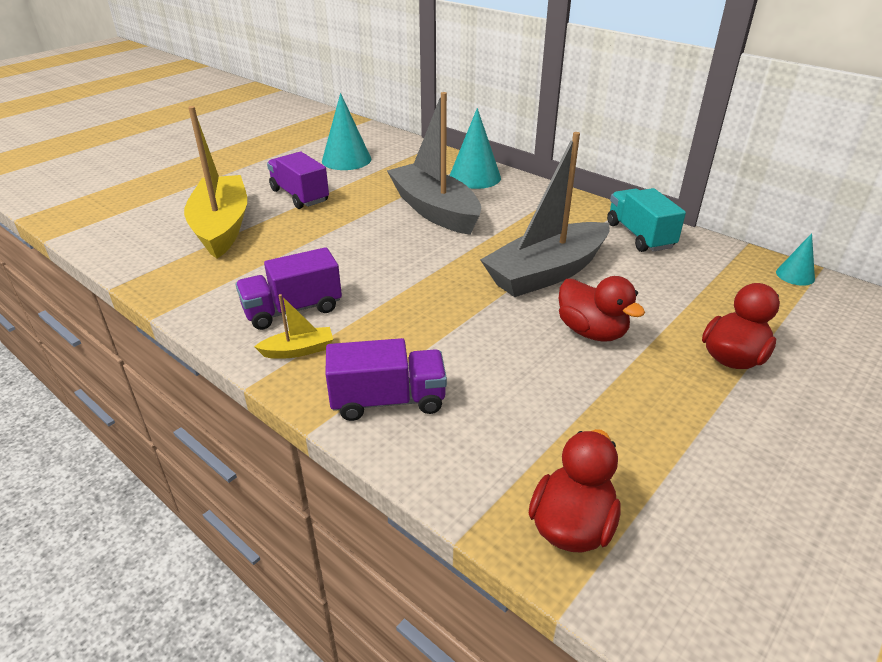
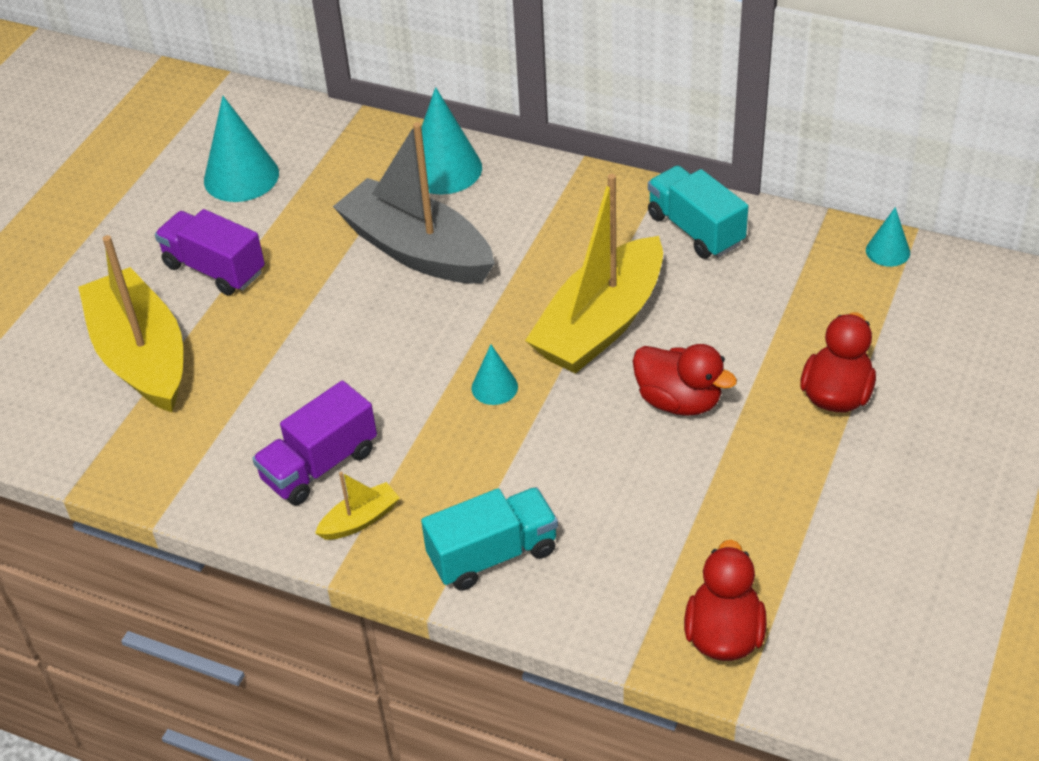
camera: 15 degrees left, 10 degrees up
purple truck [325,338,447,421] -> turquoise truck [421,487,558,591]
grey boat [480,132,610,297] -> yellow boat [525,174,663,374]
none -> turquoise cone [471,345,518,405]

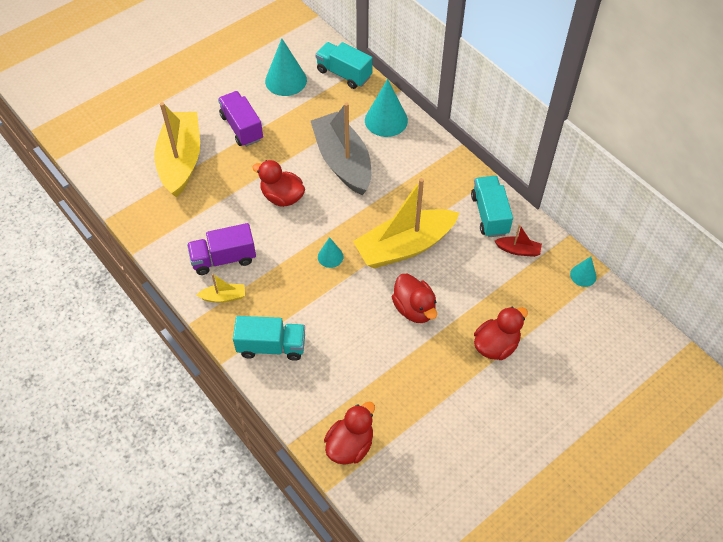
camera: 25 degrees right, 10 degrees up
none -> red duck [252,160,305,207]
none -> turquoise truck [315,42,373,89]
none -> red boat [495,224,542,257]

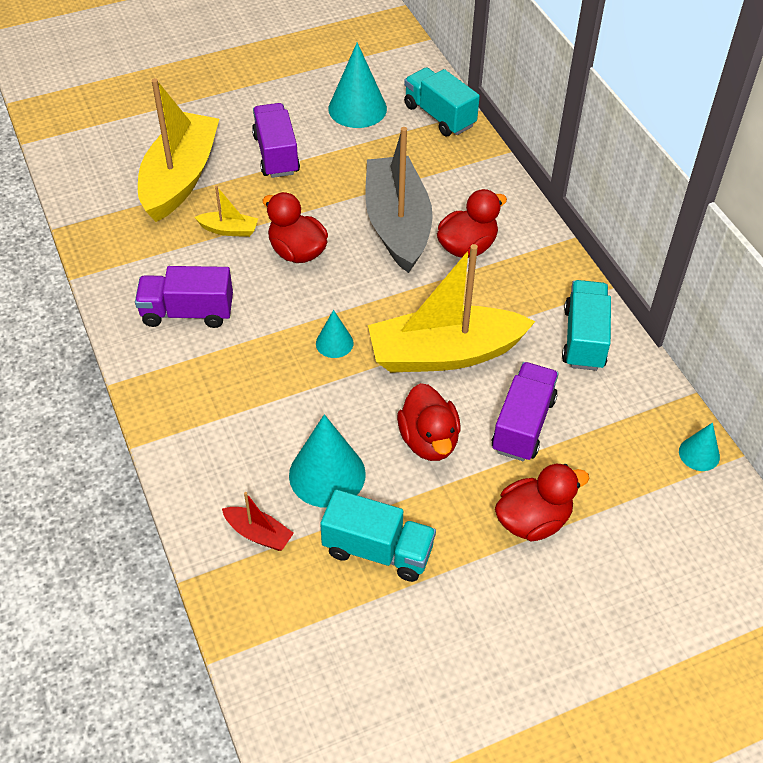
camera: 15 degrees right, 5 degrees down
yellow boat [197,273,245,303] -> yellow boat moved to [194,186,258,237]
turquoise truck [233,316,305,361] -> turquoise truck moved to [320,490,436,582]
red duck [324,402,375,465] -> red duck moved to [437,189,507,258]
turquoise cone [365,79,408,137] -> turquoise cone moved to [289,414,366,508]
red boat [495,224,542,257] -> red boat moved to [222,492,294,551]
none -> purple truck [492,362,559,461]

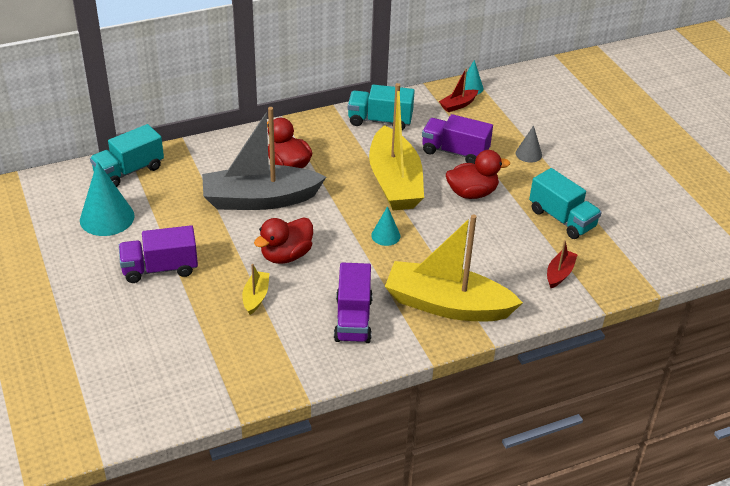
camera: 90 degrees left, 10 degrees down
yellow boat [138,78,219,222] -> yellow boat moved to [385,214,523,321]
turquoise cone [289,414,366,508] -> none
turquoise truck [320,490,436,582] -> turquoise truck turned 120 degrees clockwise [529,168,602,239]
red duck [495,464,589,541] -> grey cone [516,125,542,163]
none -> red boat [439,68,478,112]

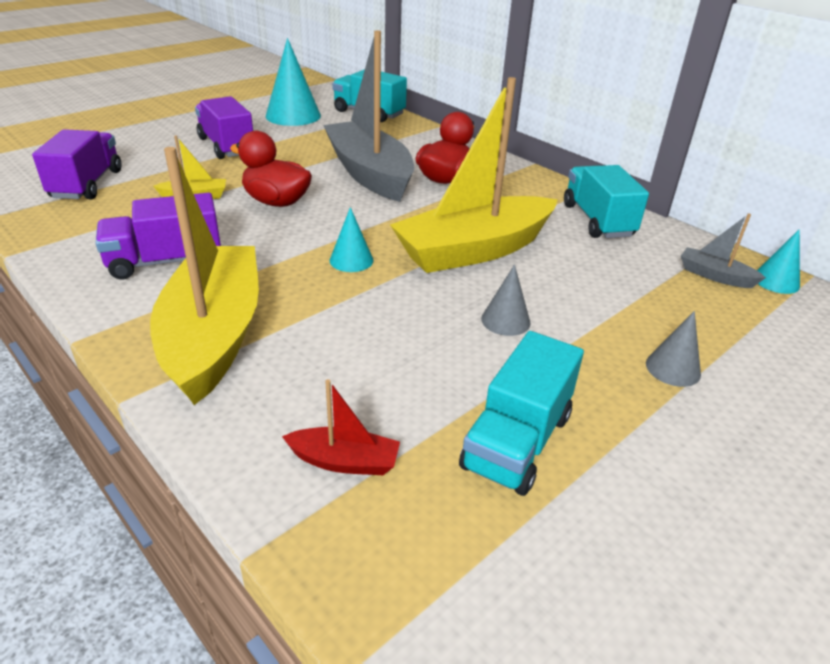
camera: 70 degrees right, 5 degrees down
purple truck [422,114,493,164] -> purple truck moved to [32,129,121,199]
red boat [439,68,478,112] -> grey boat [681,213,766,288]
red duck [446,150,510,199] -> grey cone [481,264,531,336]

